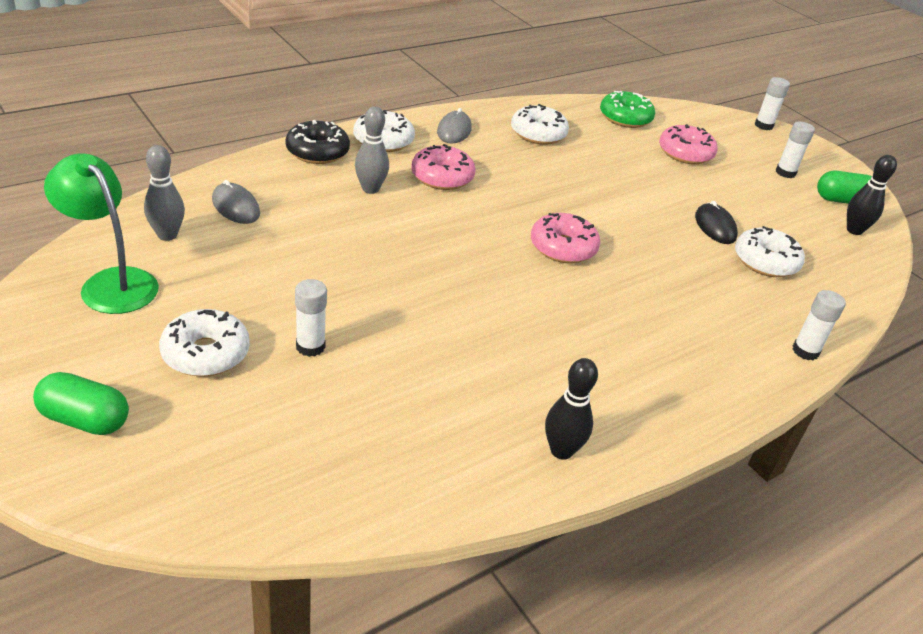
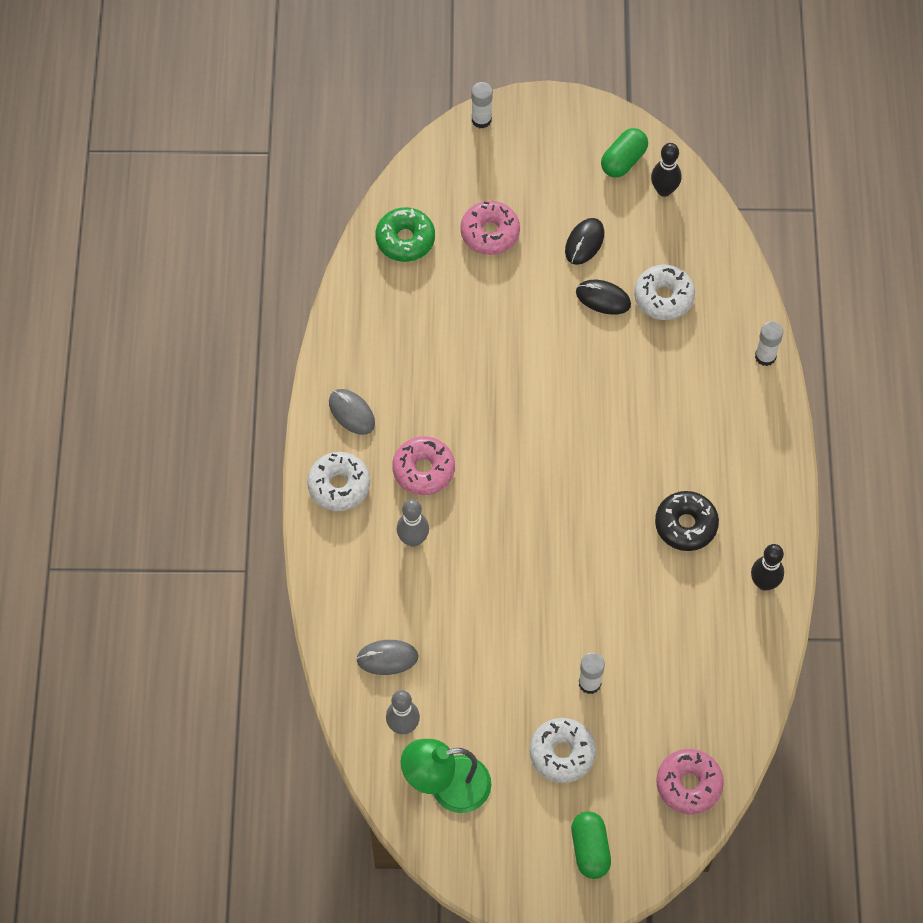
camera: 50 degrees left, 25 degrees up
green capsule [33,372,129,435] -> green capsule turned 60 degrees counterclockwise [571,811,611,879]
black donut [286,120,350,164] -> black donut moved to [655,491,719,551]
white donut [511,104,569,145] -> none
pink donut [531,213,600,263] -> pink donut moved to [657,749,724,814]
white glue stick [776,121,815,178] -> none
none -> black mouse [565,218,604,265]

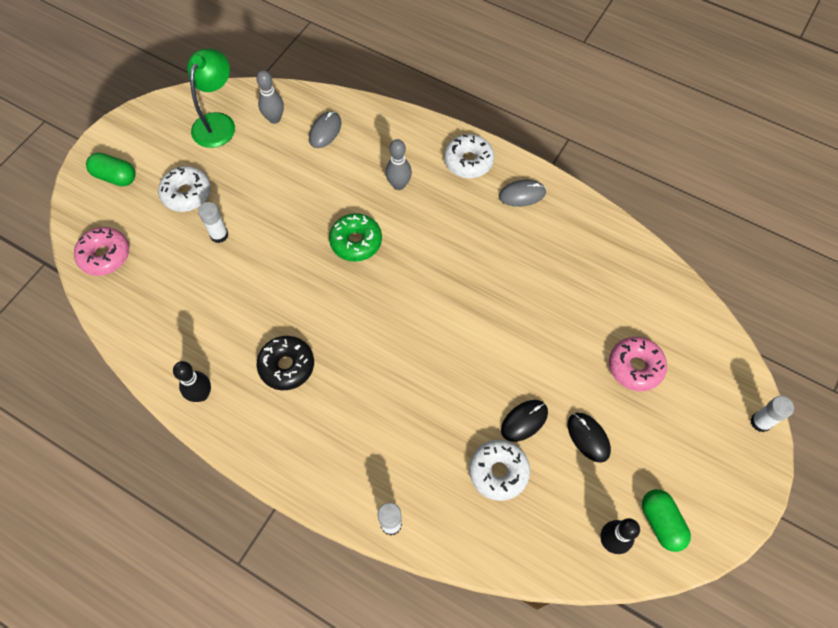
camera: 120 degrees right, 0 degrees up
green donut [376,207,435,262] -> green donut moved to [329,213,382,262]
pink donut [392,436,455,495] -> none

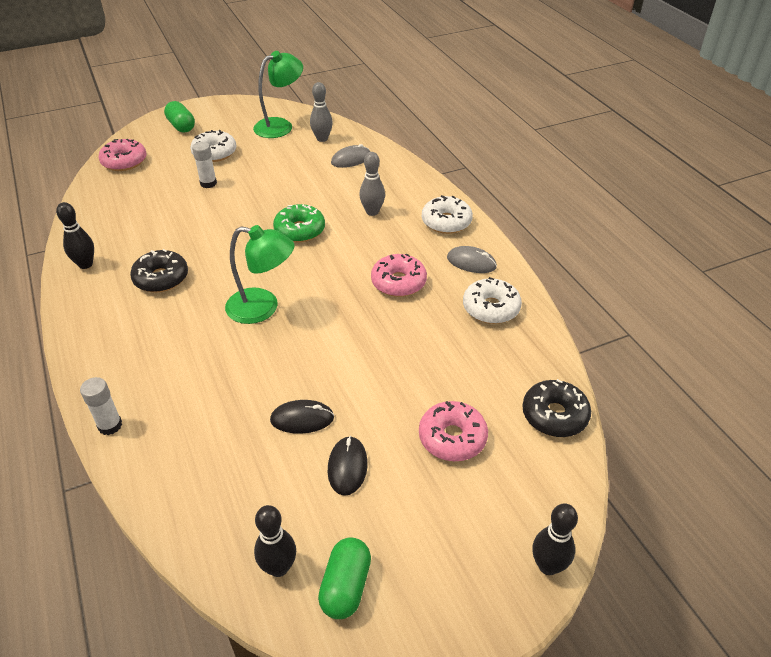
camera: 35 degrees right, 20 degrees down
white donut [469,440,530,501] -> white donut moved to [463,277,522,324]
white glue stick [750,396,794,432] -> black bowling pin [532,504,578,575]
none -> green lamp [225,225,294,324]
none -> pink donut [371,253,427,297]
none -> black donut [522,379,591,437]

